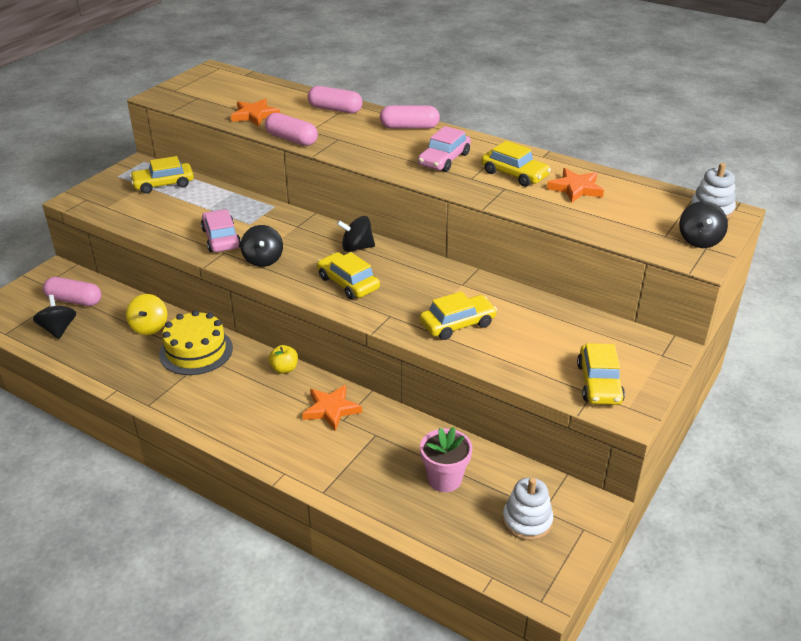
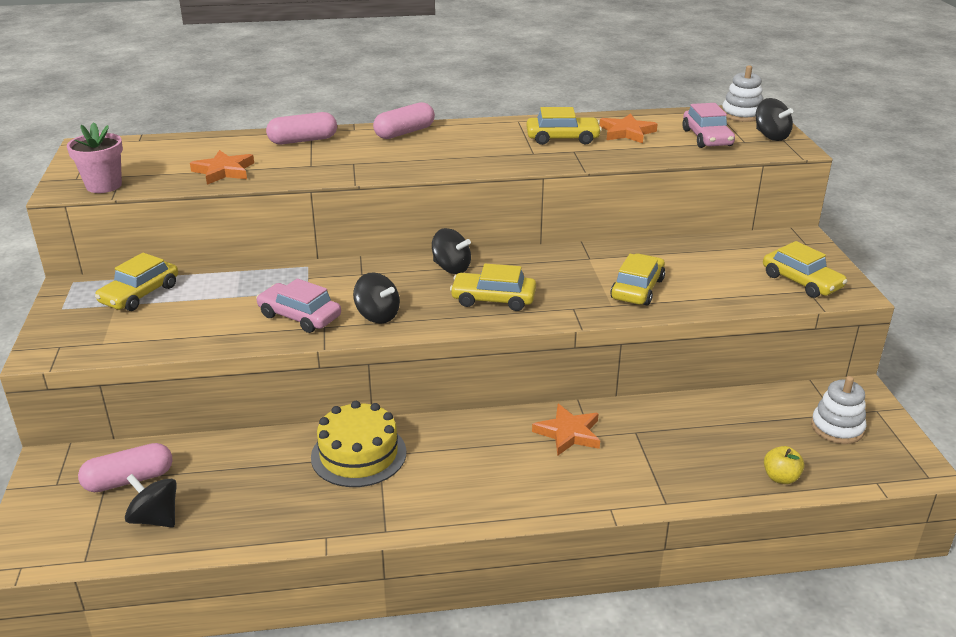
camera: 40 degrees left, 5 degrees down
yellow spinning top [126,294,167,335] -> none
pink capsule [265,113,318,146] -> none
yellow apple [268,345,298,374] -> yellow apple moved to [764,446,804,484]
black spinning top [337,216,375,252] -> black spinning top turned 105 degrees counterclockwise [432,228,471,274]
pink car [418,126,471,172] -> pink car moved to [682,103,735,148]
pink flower pot [420,427,473,492] -> pink flower pot moved to [67,122,123,193]

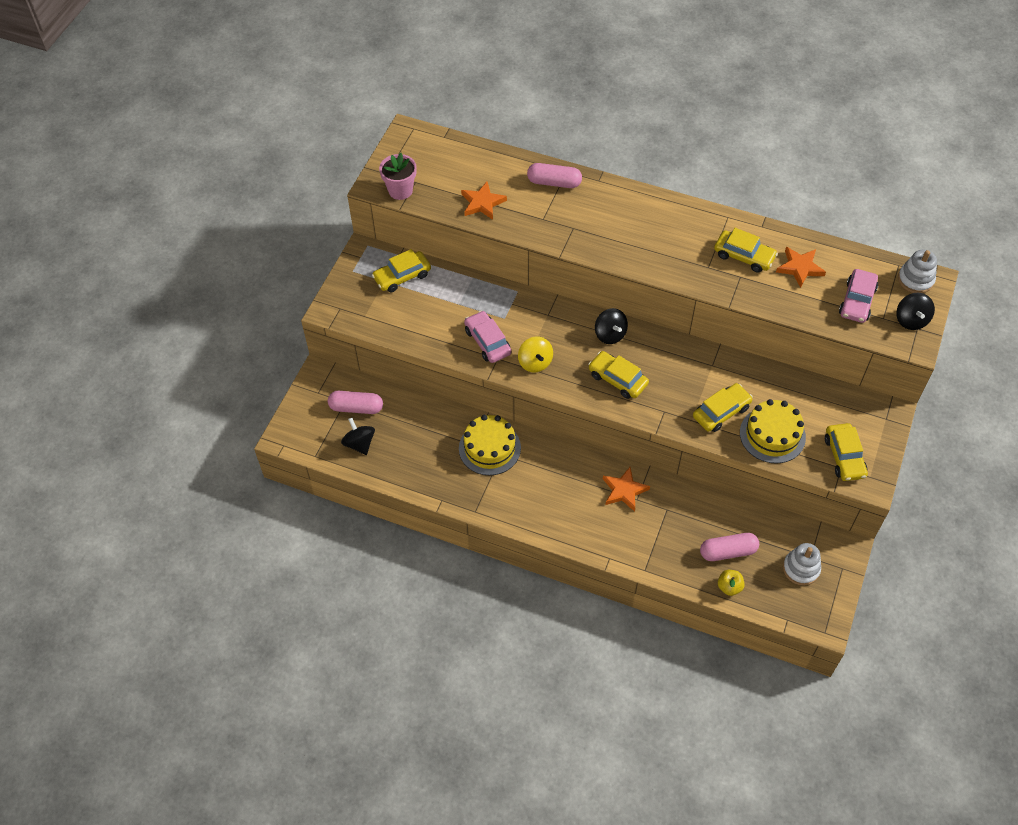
camera: 30 degrees right, 25 degrees up
black spinning top [353,272,400,323] -> yellow spinning top [518,336,553,372]
pink capsule [373,102,435,139] -> pink capsule moved to [700,533,759,561]
none -> yellow cake [740,399,806,464]

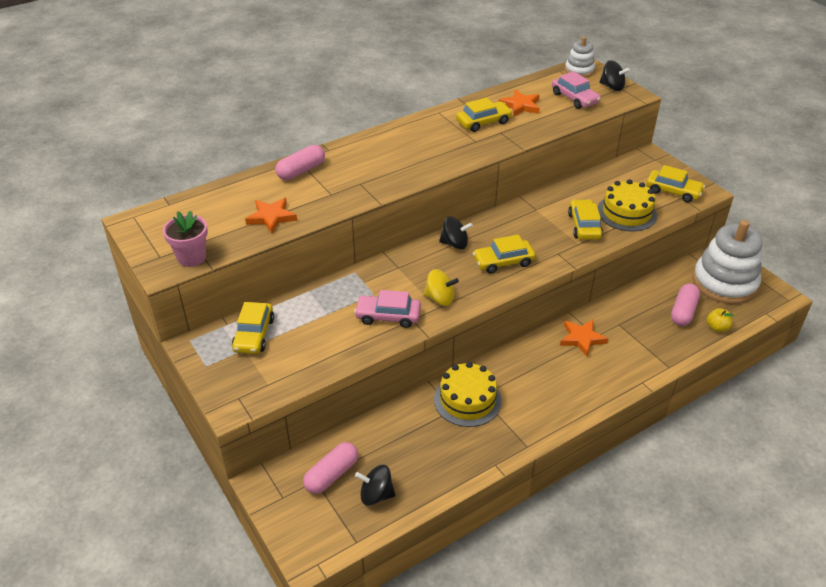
camera: 55 degrees left, 15 degrees down
white stacking toy [783,543,821,586] -> white stacking toy [693,220,762,304], size x1.93

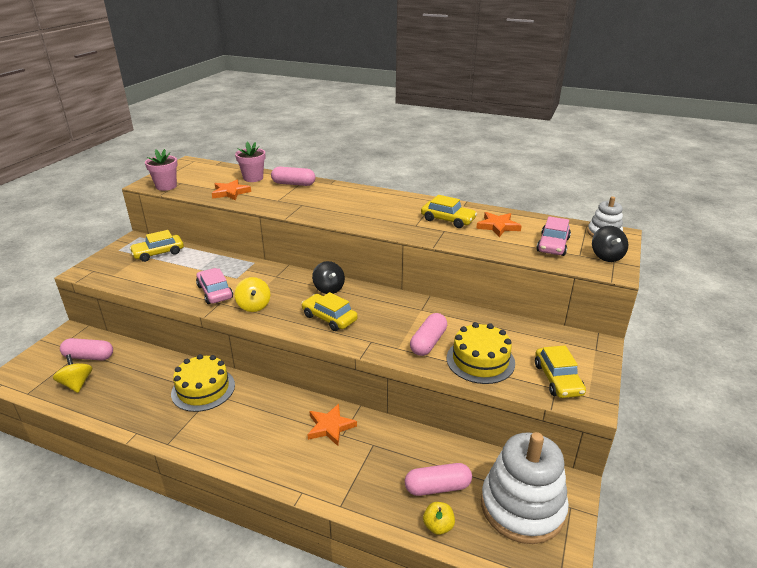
camera: 55 degrees right, 10 degrees down
black spinning top [355,465,395,506] -> yellow spinning top [53,354,92,393]
yellow car [568,199,603,240] -> pink capsule [410,313,447,356]
none -> pink flower pot [235,142,265,182]

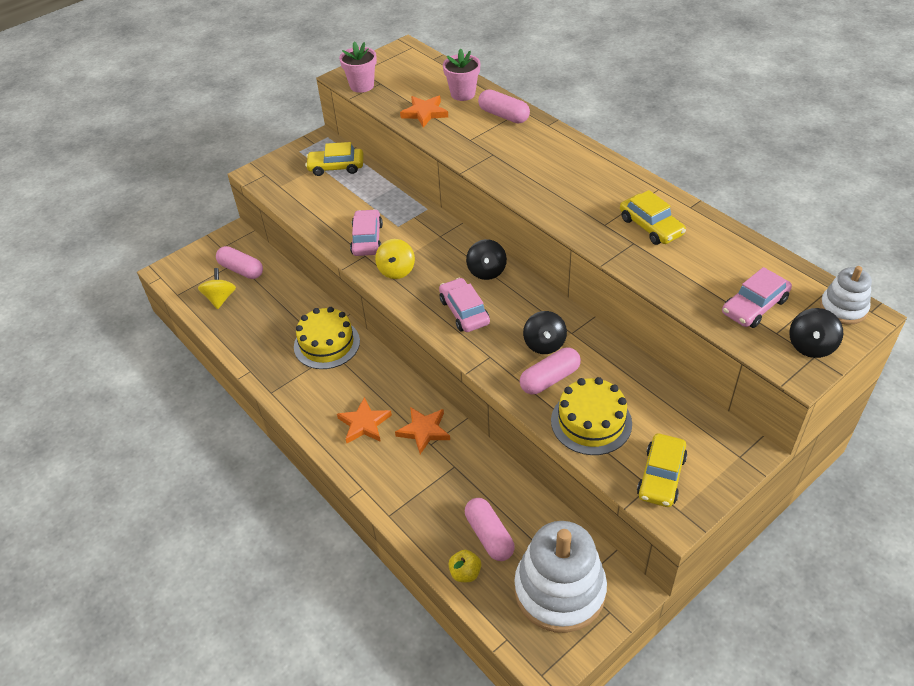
camera: 30 degrees right, 15 degrees up
yellow car [302,292,358,331] -> pink car [439,278,490,332]
pink capsule [405,463,472,496] -> pink capsule turned 45 degrees clockwise [465,498,515,561]
orange star [476,212,522,237] -> orange star moved to [337,397,392,443]
none -> black spinning top [523,311,567,354]

